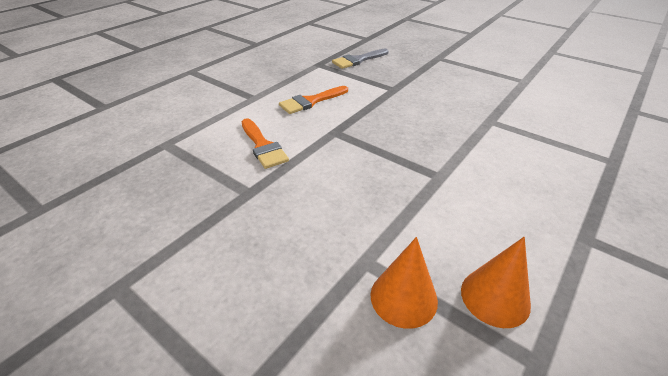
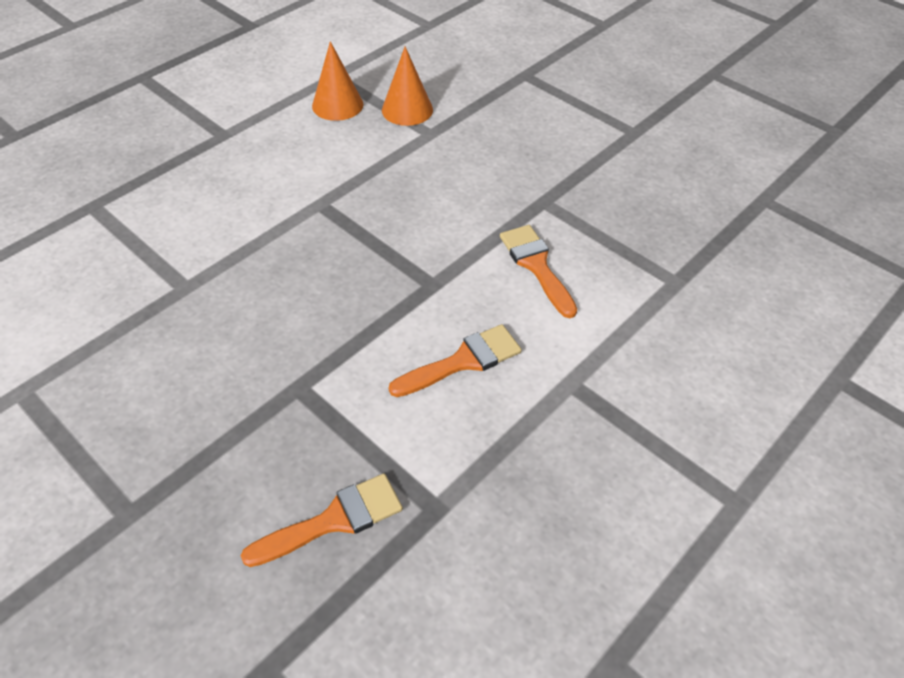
camera: 175 degrees left, 10 degrees up
grey brush [332,49,389,69] -> orange brush [241,474,403,567]

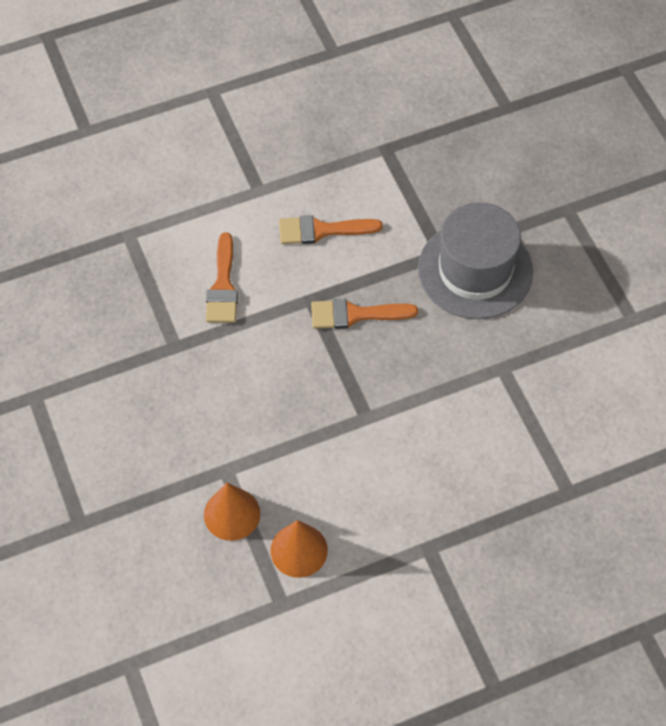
camera: 155 degrees left, 10 degrees up
orange brush [241,474,403,567] -> orange brush moved to [311,299,418,329]
none -> grey hat [418,202,533,319]

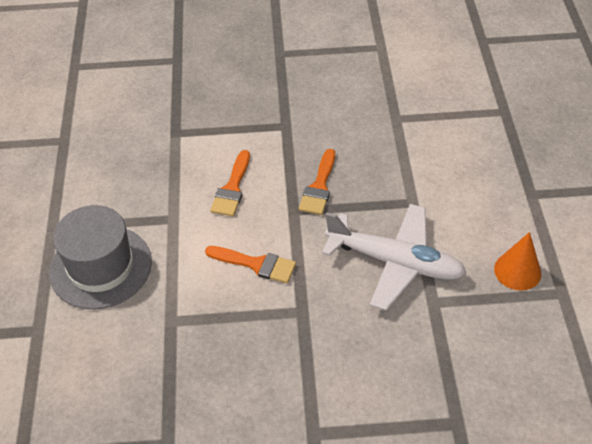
camera: 70 degrees left, 10 degrees down
orange cone [204,482,260,541] -> none
grey hat [418,202,533,319] -> grey hat moved to [49,205,152,309]
none -> white plane [322,204,466,311]

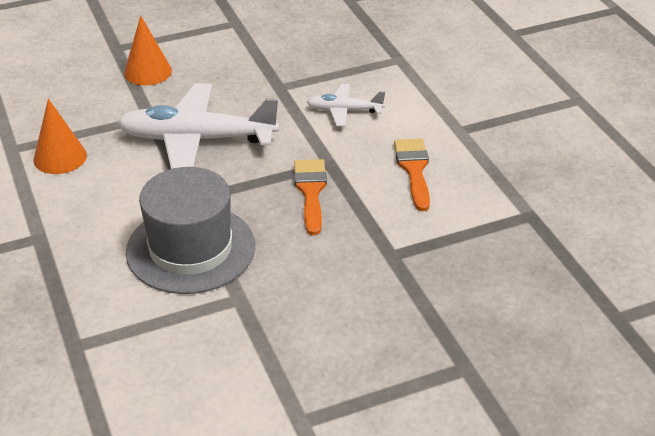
camera: 160 degrees right, 10 degrees down
grey hat [49,205,152,309] -> grey hat moved to [126,167,255,294]
orange brush [205,246,296,283] -> white plane [307,84,385,126]
none -> orange cone [124,16,172,85]

